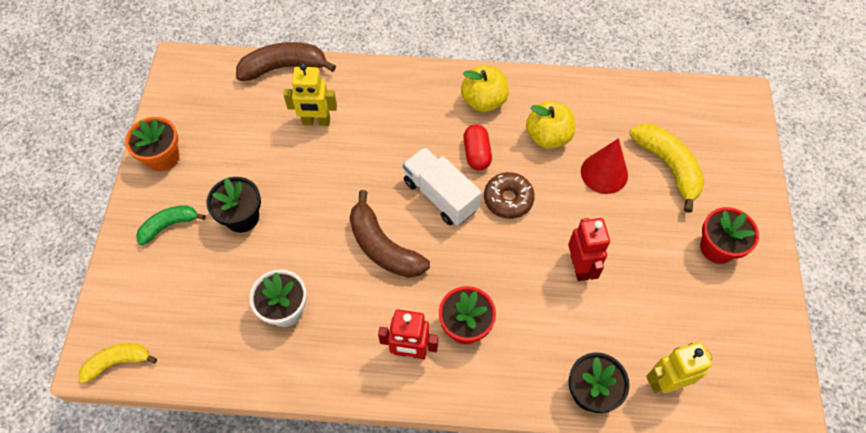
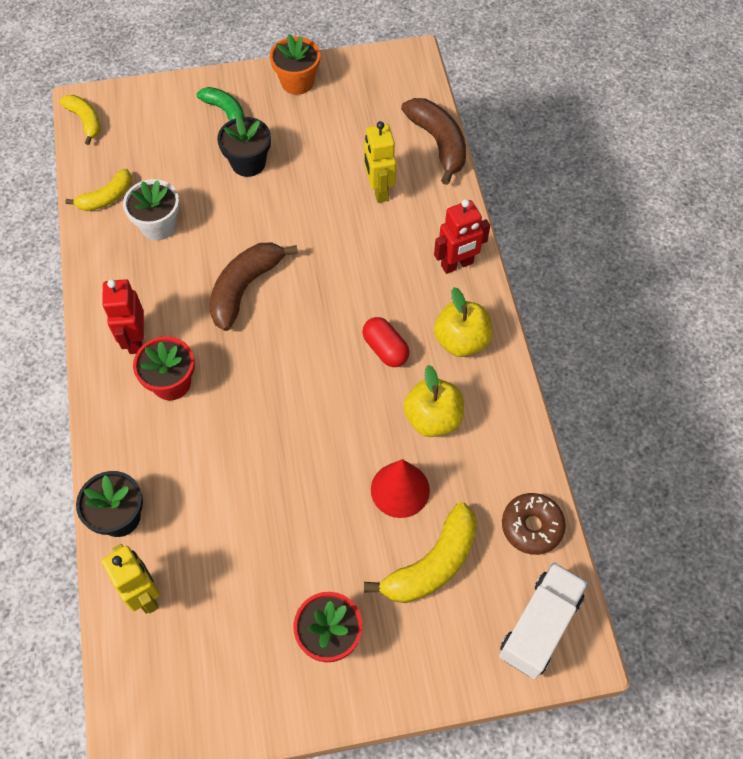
camera: 75 degrees right, 0 degrees up
white truck [403,147,481,226] -> white truck moved to [499,563,588,679]
red capsule [463,124,492,170] -> red capsule turned 75 degrees clockwise [362,317,410,367]
brown donut [484,172,535,219] -> brown donut moved to [502,493,566,555]
red robot [568,218,610,281] -> red robot moved to [434,199,490,274]
none -> yellow banana [65,169,132,211]

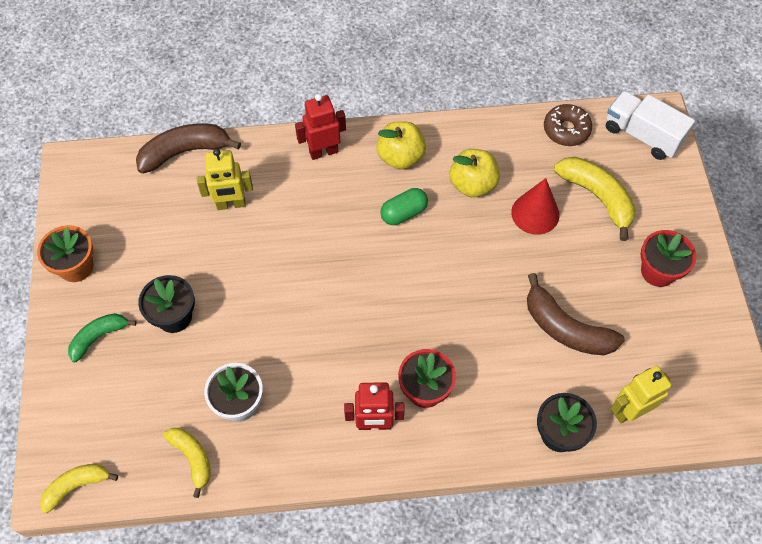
camera: 85 degrees left, 0 degrees up
brown banana [209,243,298,331] -> brown banana moved to [527,273,625,355]
red capsule [362,317,410,367] -> green capsule [380,188,428,225]
red robot [434,199,490,274] -> red robot turned 90 degrees counterclockwise [295,94,346,160]

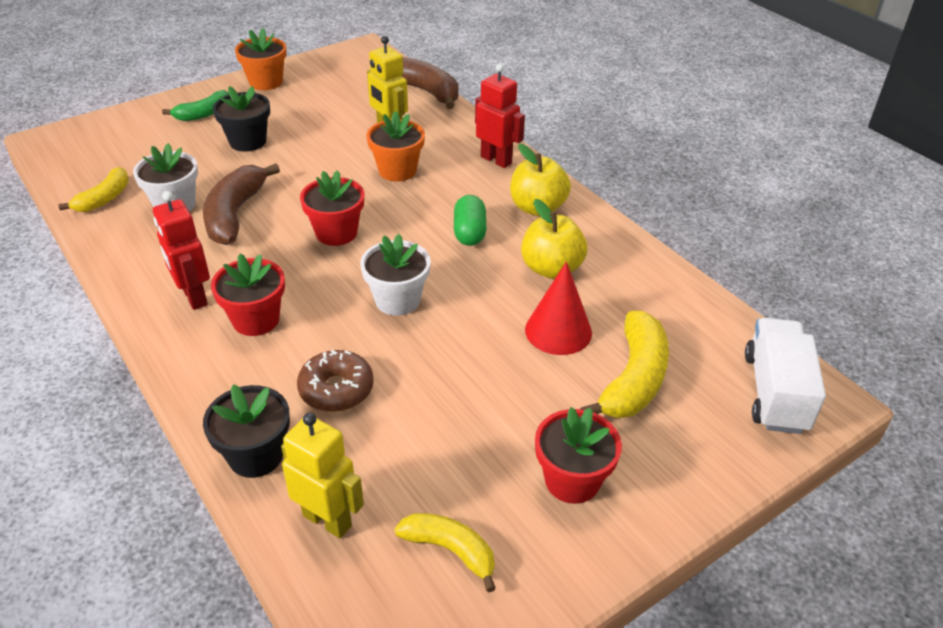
camera: 60 degrees right, 20 degrees down
yellow banana [40,464,118,513] -> yellow banana moved to [394,513,496,592]
green banana [68,313,137,362] -> green banana turned 120 degrees clockwise [162,90,229,121]
green capsule [380,188,428,225] -> green capsule turned 60 degrees clockwise [454,195,487,246]
brown banana [527,273,625,355] -> brown banana moved to [203,163,280,245]
brown donut [544,104,592,146] -> brown donut moved to [297,350,374,412]
none -> red flower pot [300,170,364,246]
none -> white flower pot [360,234,431,316]
none -> orange flower pot [367,111,425,181]

